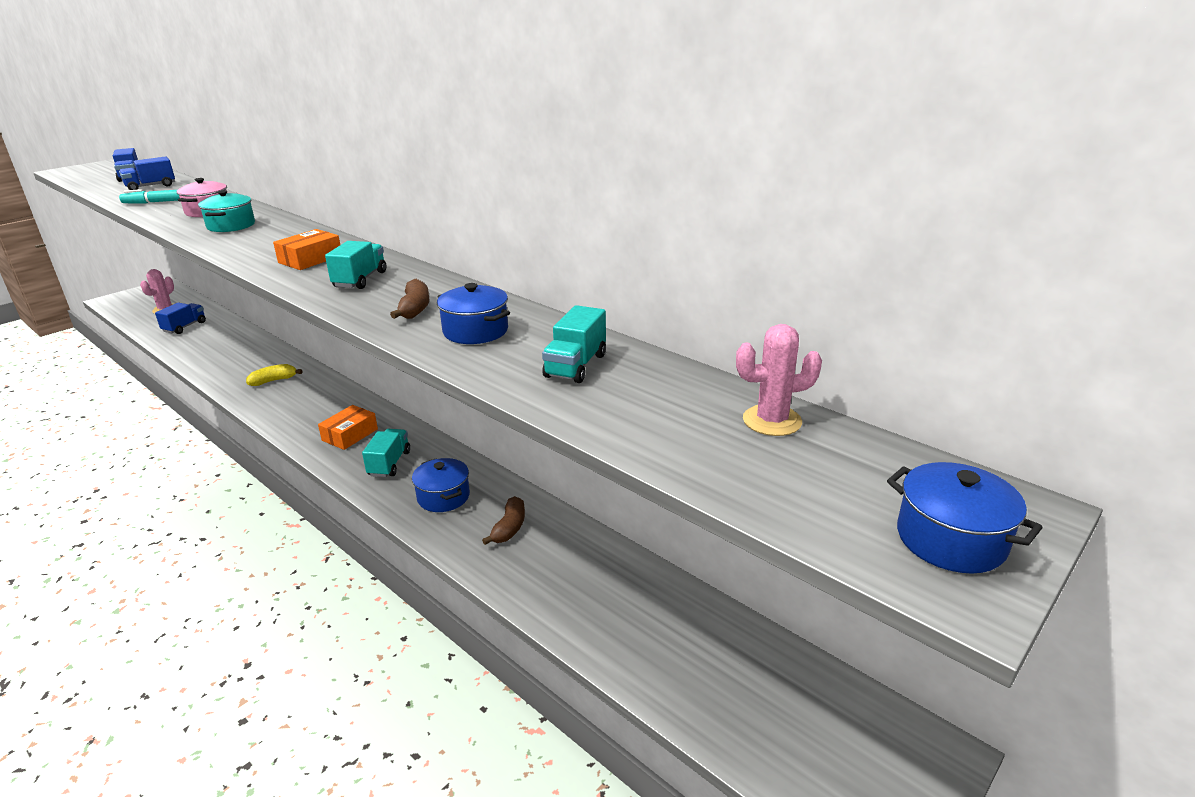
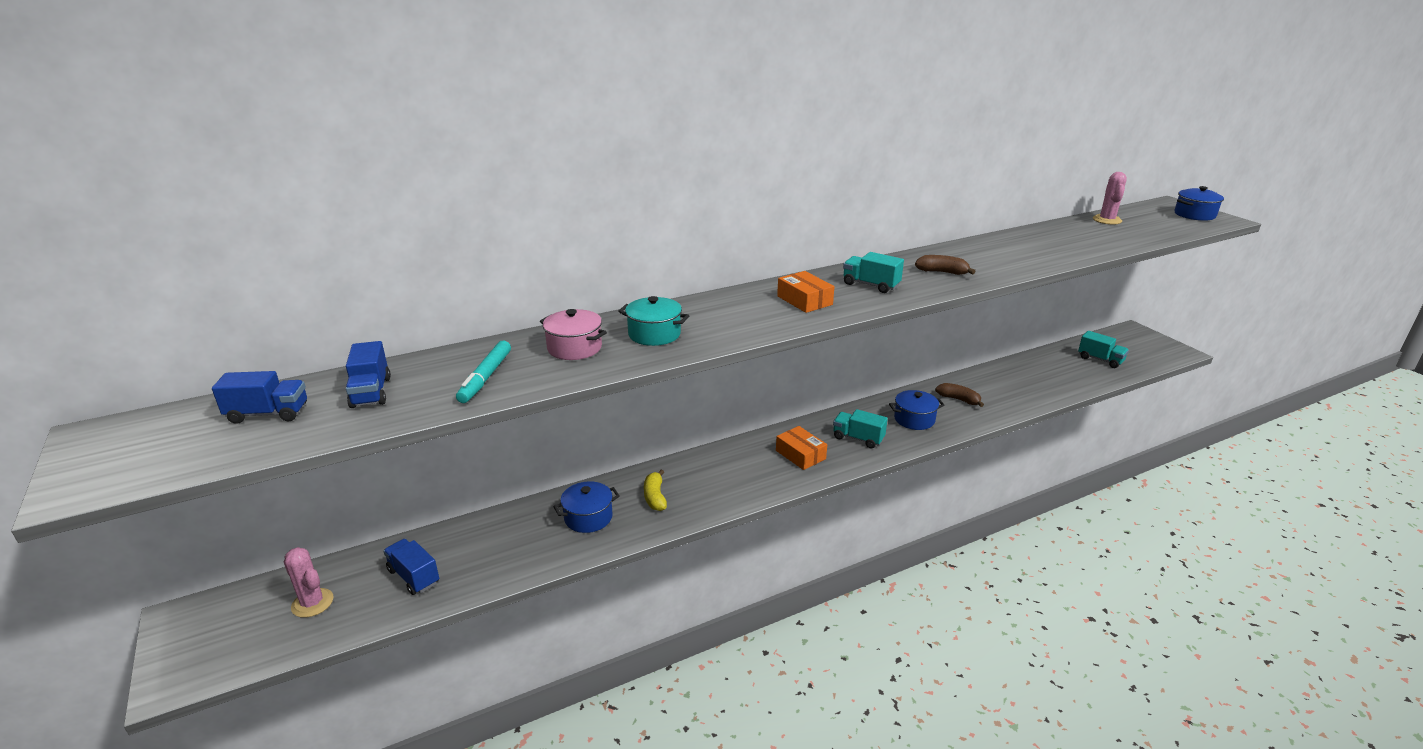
camera: 70 degrees left, 0 degrees up
blue pot [437,283,510,344] -> blue pot moved to [553,482,620,533]
turquoise truck [542,305,606,383] -> turquoise truck moved to [1078,331,1129,368]

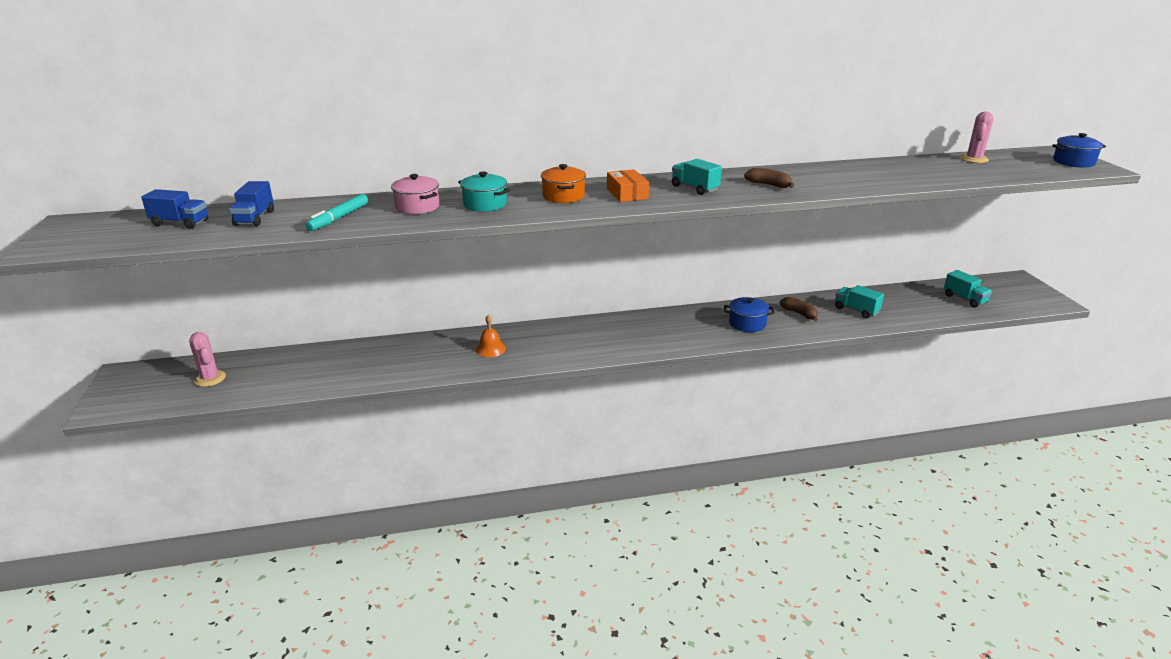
camera: 15 degrees right, 0 degrees up
blue truck [383,539,439,595] -> none
blue pot [553,482,620,533] -> none
yellow banana [644,470,667,511] -> orange bell [476,315,506,357]
orange box [776,426,827,470] -> none
turquoise truck [833,409,888,449] -> turquoise truck moved to [835,285,884,319]
none -> orange pot [541,164,586,203]

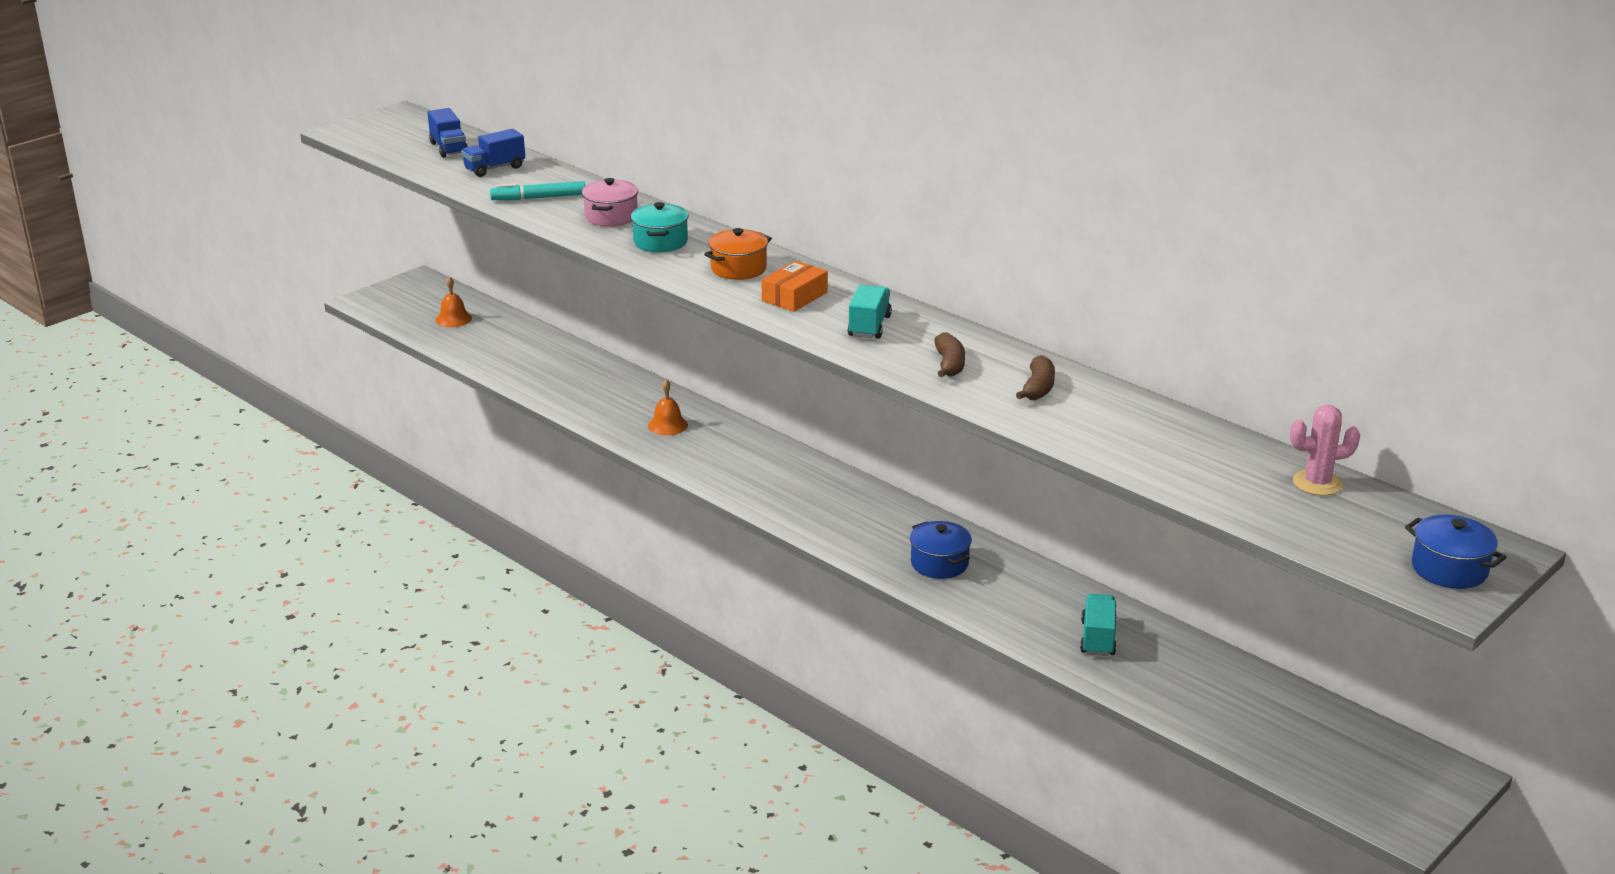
camera: 55 degrees right, 0 degrees up
pink cactus [189,332,226,387] -> orange bell [436,276,472,327]
brown banana [780,297,818,321] -> brown banana moved to [1016,355,1055,400]
turquoise truck [944,270,992,308] -> none

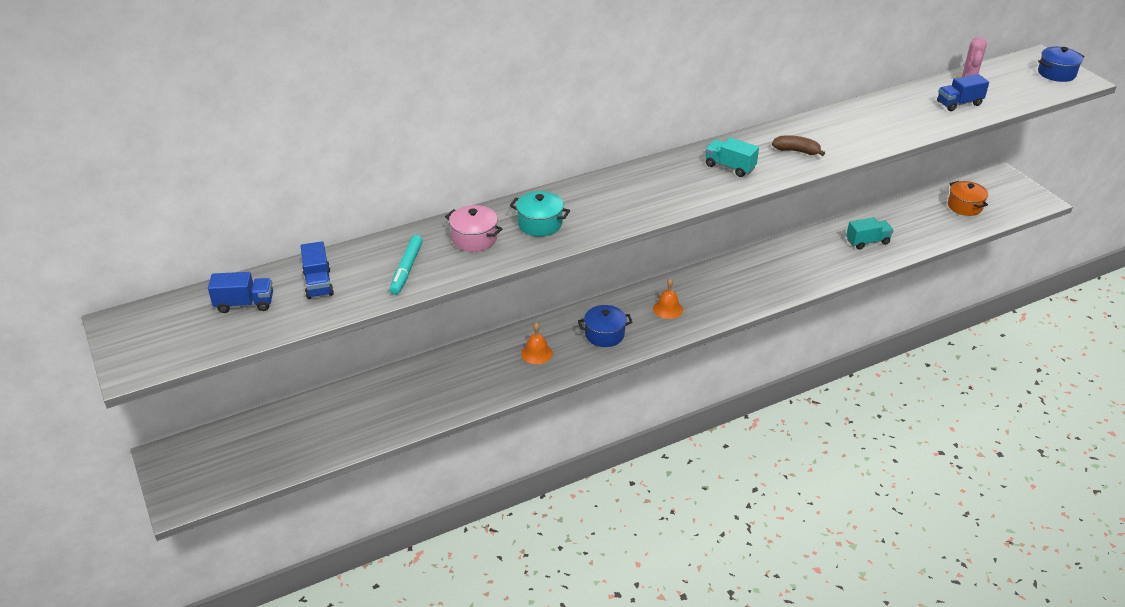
camera: 70 degrees left, 10 degrees up
orange bell [436,276,472,327] -> orange bell moved to [653,278,683,319]
orange pot [704,228,772,280] -> orange pot moved to [948,181,988,216]
orange box [762,261,828,312] -> none
blue pot [910,521,972,579] -> blue pot moved to [578,305,632,347]
brown banana [1016,355,1055,400] -> none
turquoise truck [1080,594,1117,656] -> turquoise truck turned 135 degrees clockwise [846,217,893,250]
none -> blue truck [937,74,989,111]

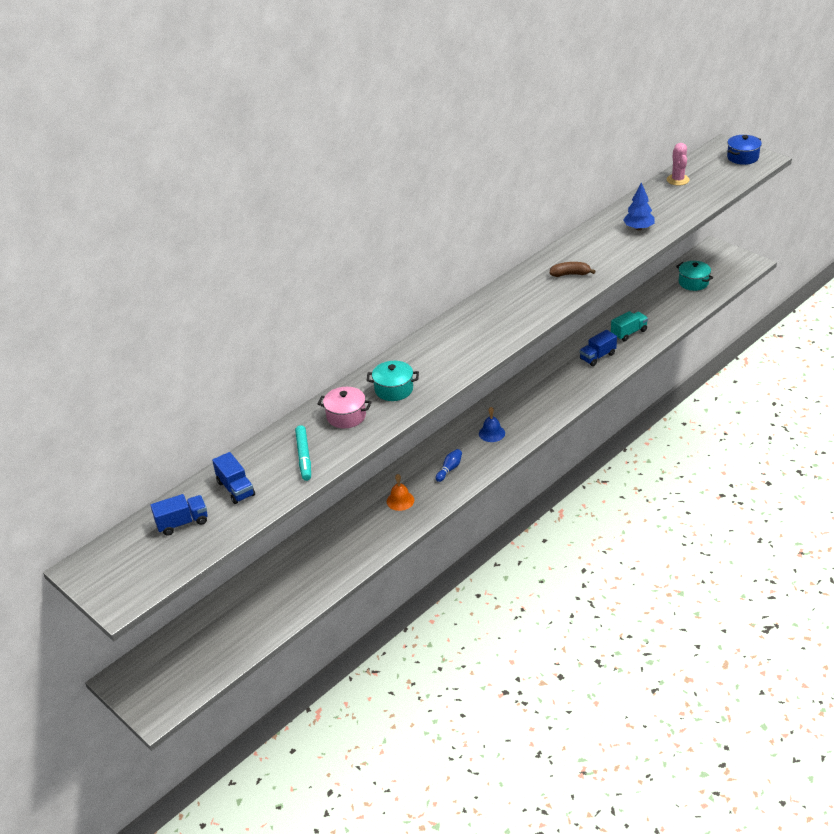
camera: 15 degrees left, 0 degrees up
blue pot [578,305,632,347] -> blue bowling pin [436,449,462,482]
orange bell [653,278,683,319] -> blue bell [479,407,505,442]
turquoise truck [705,137,759,177] -> none
blue truck [937,74,989,111] -> blue truck moved to [579,330,617,366]
orange pot [948,181,988,216] -> turquoise pot [676,261,713,291]
none -> blue tree [623,182,655,230]

